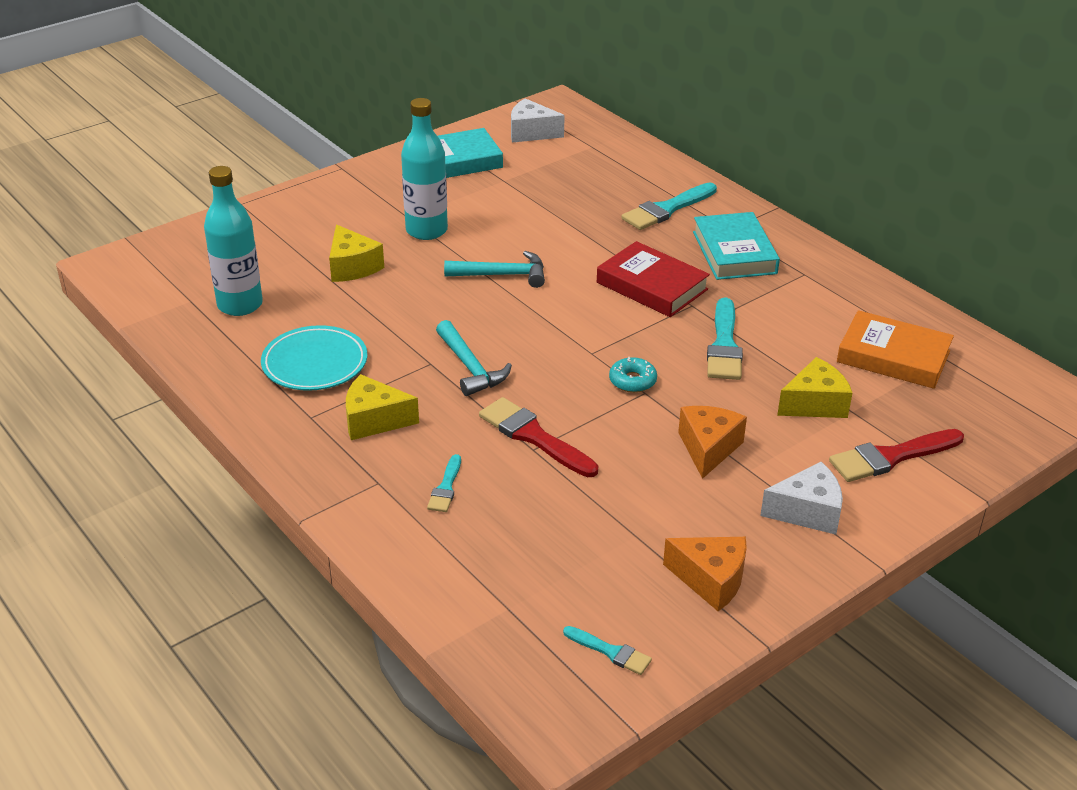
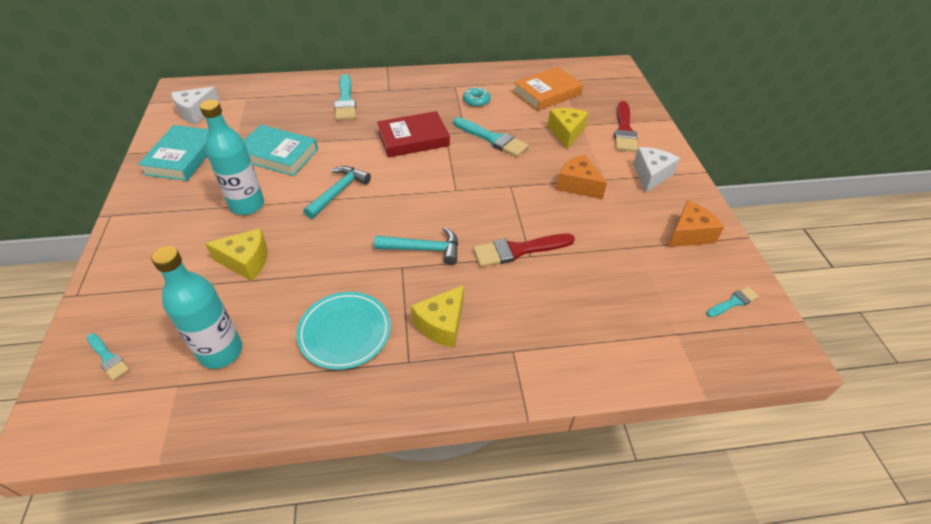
camera: 60 degrees left, 10 degrees up
turquoise brush [427,454,461,512] -> turquoise brush moved to [87,333,130,380]
turquoise donut [609,357,657,393] -> turquoise donut moved to [463,87,490,107]
turquoise book [693,212,780,280] -> turquoise book moved to [244,125,318,176]

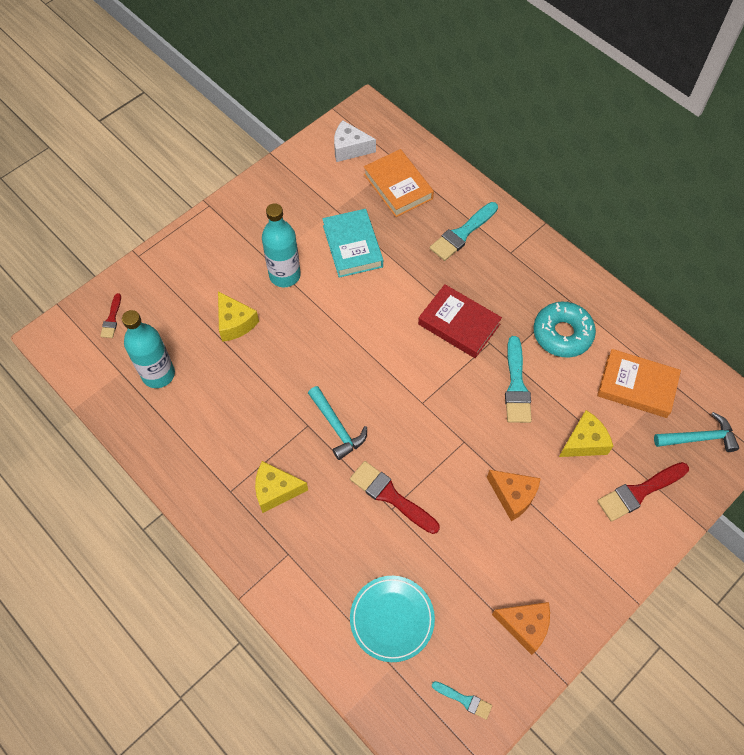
camera: 55 degrees right, 15 degrees up
turquoise brush [87,333,130,380] -> red brush [100,293,121,338]
turquoise book [138,125,208,181] -> none
turquoise plate [297,292,391,370] -> turquoise plate moved to [350,576,435,662]
turquoise hammer [303,166,371,219] -> turquoise hammer moved to [654,412,739,452]
turquoise donut [463,87,490,107] -> turquoise donut [533,302,596,357], size x1.87
orange cheese [556,154,607,199] -> orange cheese turned 120 degrees clockwise [487,470,541,521]
white cheese [633,147,680,193] -> none
none -> orange book [364,149,434,217]

